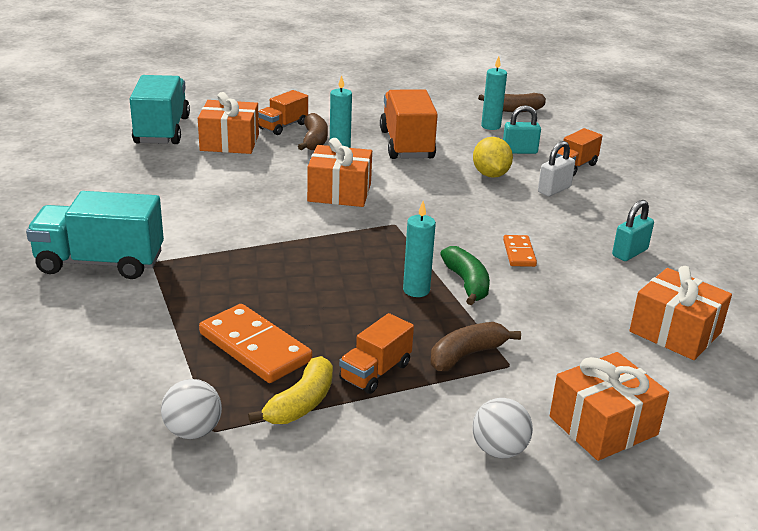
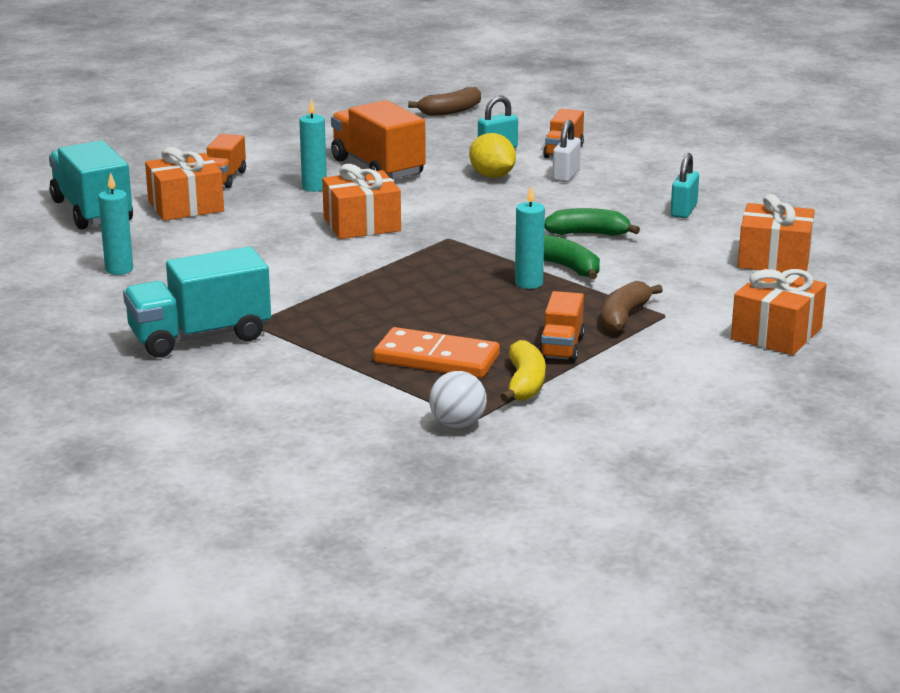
camera: 25 degrees left, 5 degrees down
brown banana [298,113,328,150] -> none
white ball [472,398,533,458] -> none
turquoise candle [481,56,507,130] -> turquoise candle moved to [98,172,133,275]
orange domino [503,235,537,267] -> green banana [545,208,640,236]

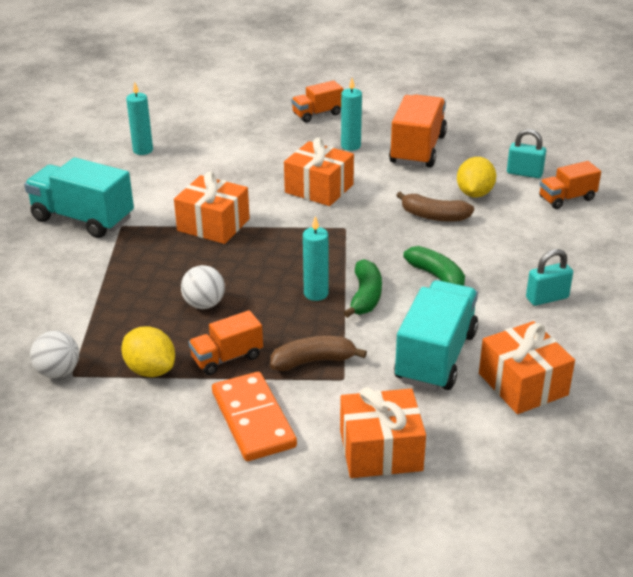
camera: 50 degrees right, 10 degrees up
turquoise truck [49,140,133,229] -> turquoise truck moved to [394,280,478,391]
orange gift [145,147,224,221] -> orange gift moved to [174,172,250,244]
orange domino [373,327,500,378] -> orange domino moved to [212,372,297,461]
brown banana [408,87,481,116] -> brown banana moved to [396,192,474,222]
yellow banana [500,340,545,402] -> yellow lemon [121,326,175,377]
white padlock [552,120,581,182] -> none
none -> white ball [181,265,225,309]

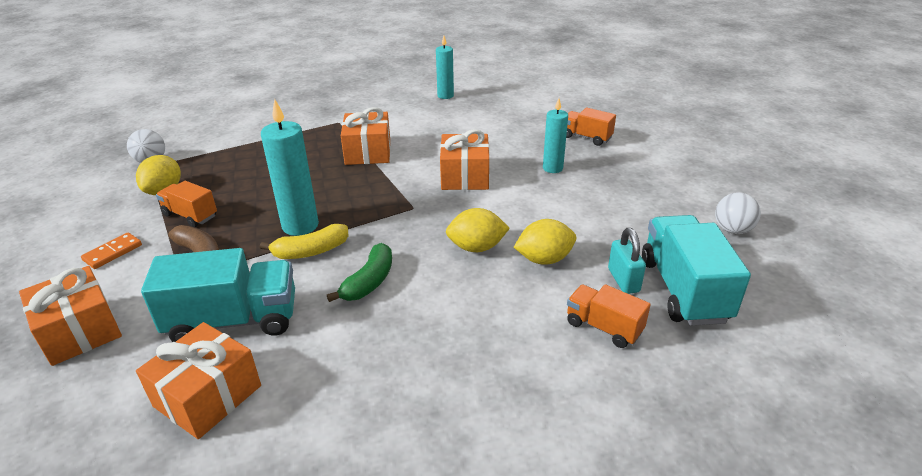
camera: 60 degrees right, 0 degrees up
turquoise truck [24,157,134,238] -> turquoise truck moved to [642,215,751,326]
white ball [181,265,225,309] -> white ball moved to [715,192,761,234]
orange domino [212,372,297,461] -> orange domino [81,233,142,269], size x0.55
turquoise candle [303,216,328,301] -> turquoise candle [261,99,319,236], size x1.58
green banana [343,259,382,318] -> yellow banana [260,224,349,259]
orange truck [389,94,447,168] -> none
brown banana [396,192,474,222] -> yellow lemon [446,208,510,252]
turquoise padlock [526,249,573,306] -> none

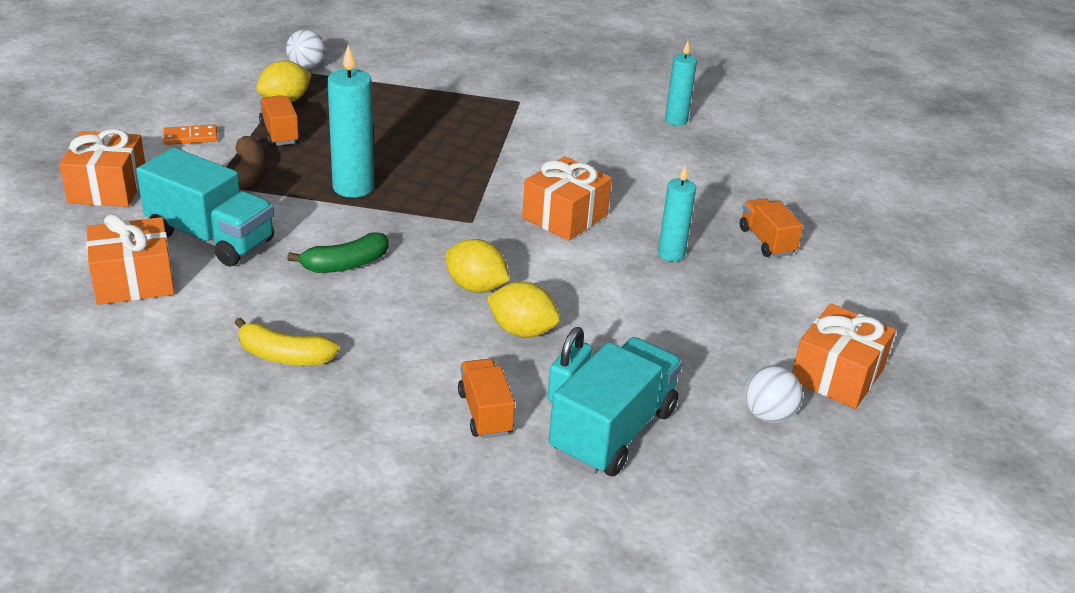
camera: 35 degrees right, 0 degrees up
yellow banana [260,224,349,259] -> yellow banana moved to [234,317,339,365]
orange gift [341,107,390,165] -> orange gift moved to [792,303,896,409]

